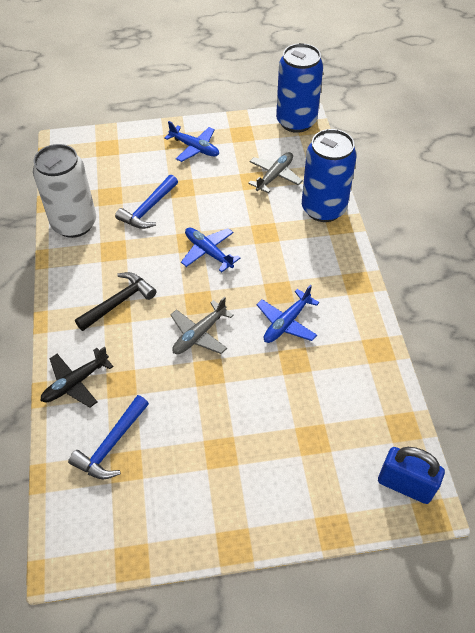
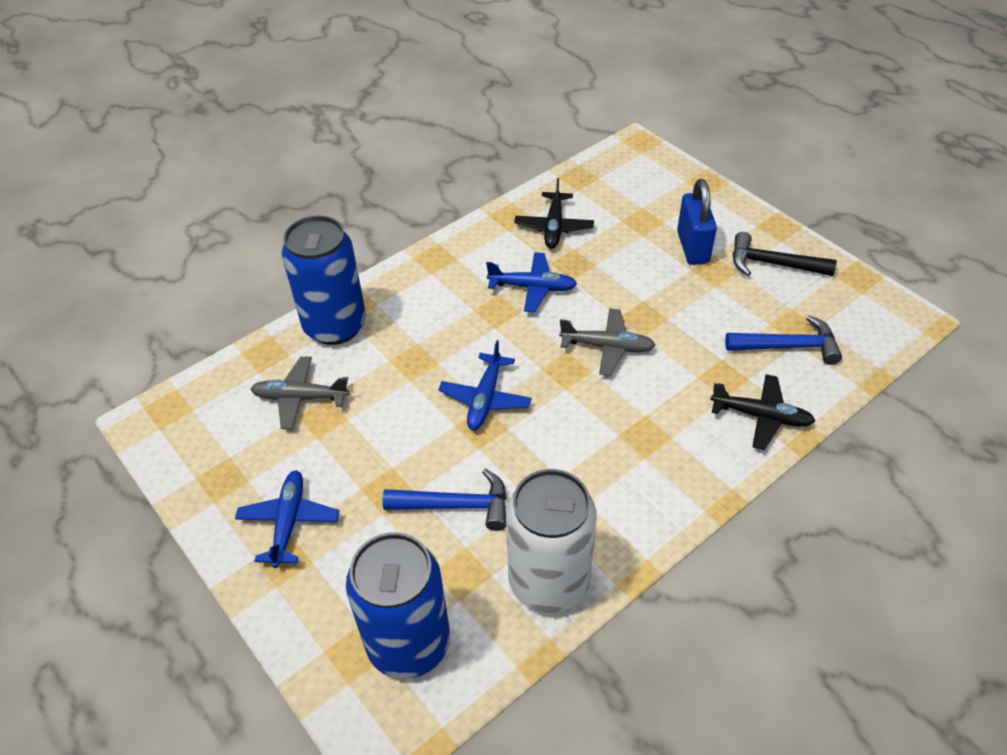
camera: 120 degrees left, 5 degrees down
black hammer [75,272,156,331] -> black hammer moved to [733,232,837,276]
blue can [276,43,323,133] -> blue can moved to [346,532,450,679]
blue padlock [378,447,445,504] -> blue padlock moved to [677,179,717,265]
none -> black plane [514,178,594,249]

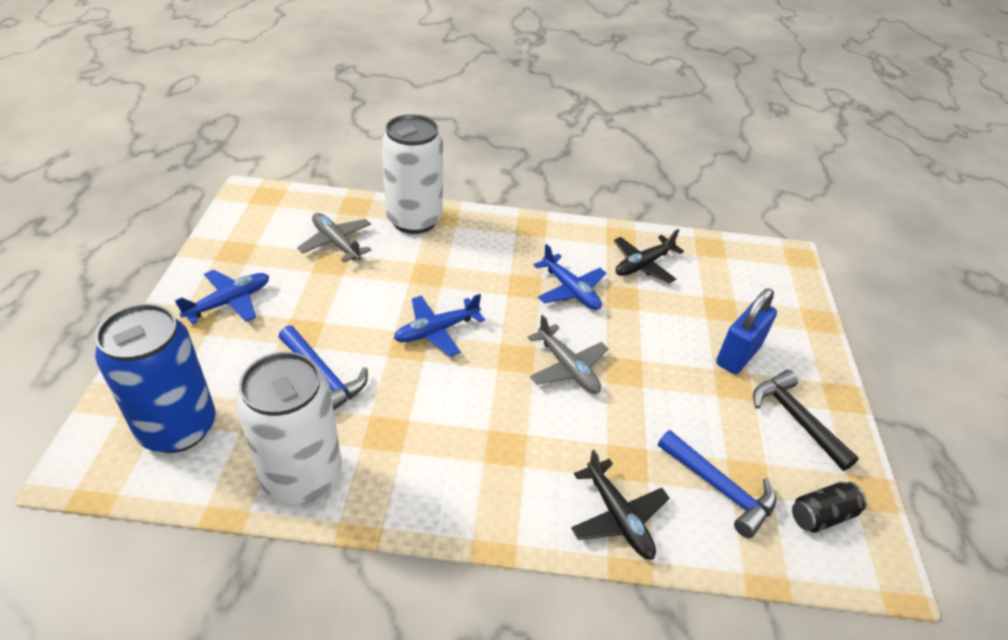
camera: 40 degrees right, 5 degrees down
blue can [282,216,366,345] -> white can [381,114,443,234]
none -> black can [792,482,867,533]

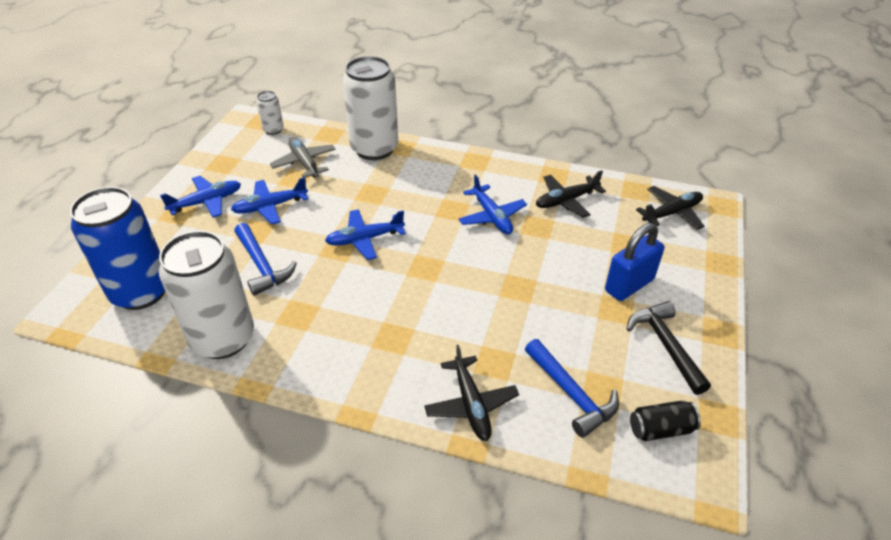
camera: 15 degrees right, 0 degrees up
grey plane [528,315,609,394] -> none
none -> blue plane [231,177,308,225]
none -> white can [256,91,283,135]
none -> black plane [636,186,704,230]

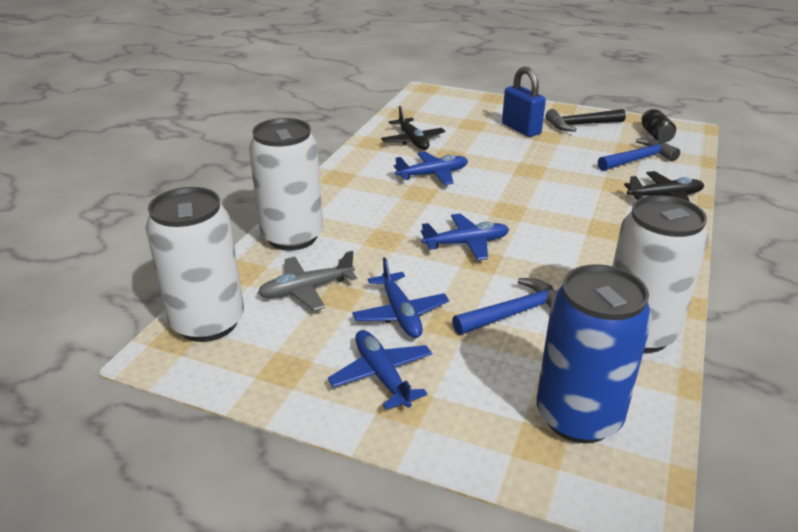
camera: 85 degrees left, 10 degrees down
white can [256,91,283,135] -> white can [145,187,244,342], size x2.22
blue plane [325,209,406,260] -> blue plane turned 90 degrees counterclockwise [421,214,509,261]
black plane [636,186,704,230] -> none

